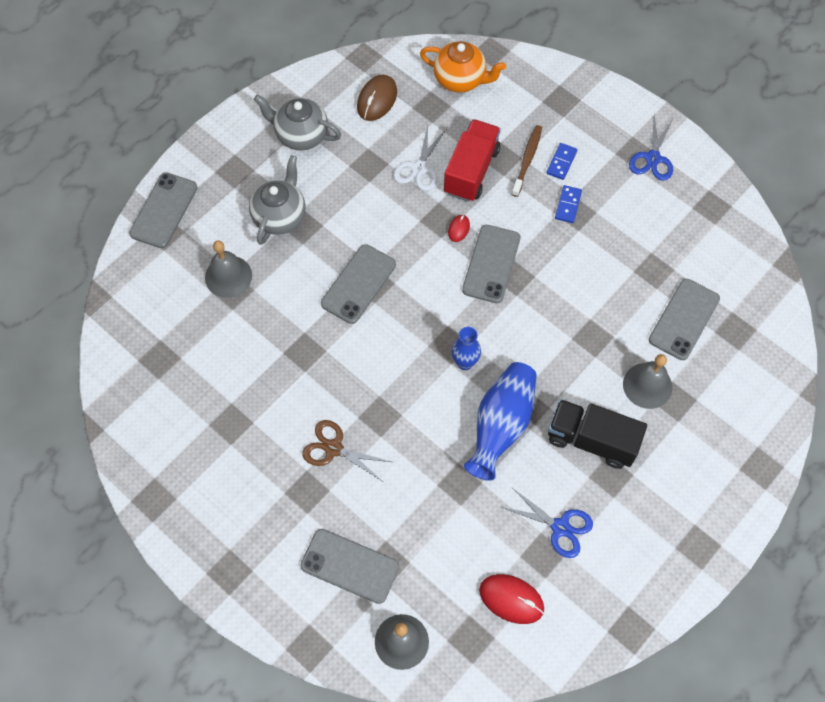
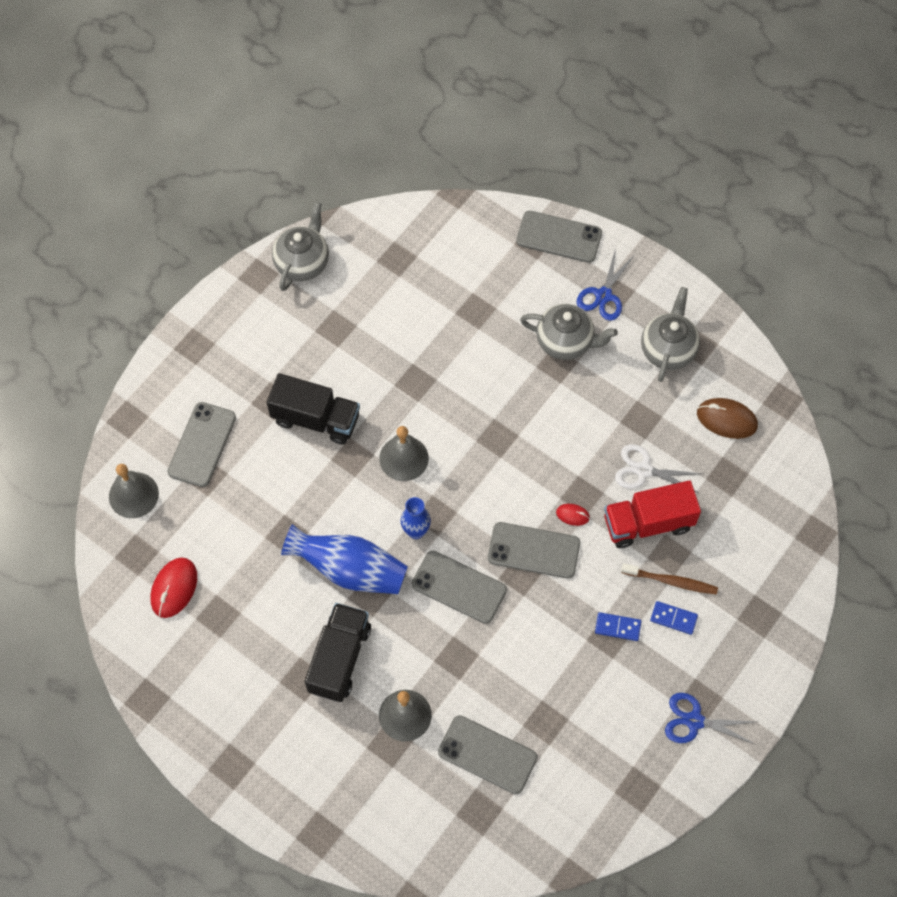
camera: 85 degrees right, 0 degrees up
grey bell [205,241,252,298] -> grey bell moved to [379,426,429,481]
brown scissors [302,420,391,481] -> black truck [267,373,360,445]
grey phone [321,244,396,324] -> grey phone moved to [412,551,507,624]
orange teapot [420,41,506,93] -> none
red truck [444,119,501,202] -> red truck turned 150 degrees clockwise [604,480,701,548]
blue scissors [501,489,593,558] -> blue scissors moved to [577,248,635,321]
none -> grey teapot [272,202,329,291]

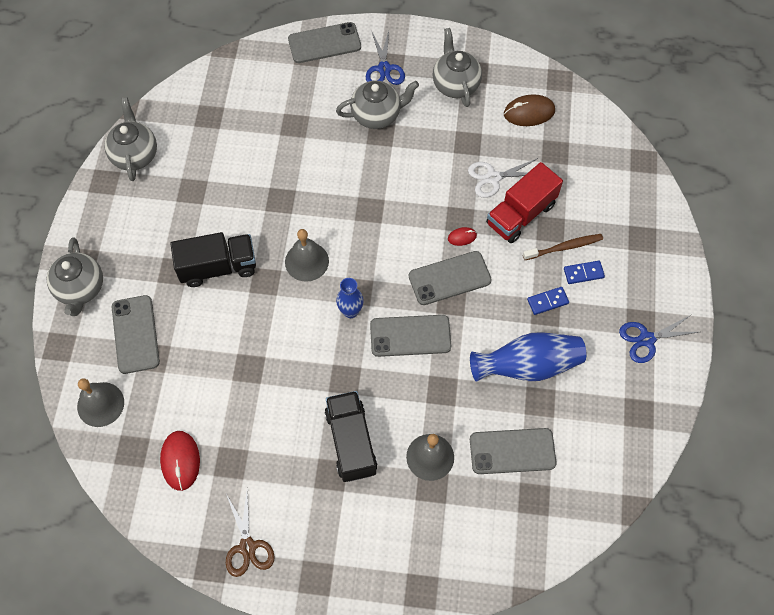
camera: 30 degrees left, 0 degrees up
blue vase [281,524,408,594] -> blue vase moved to [470,332,586,382]
none -> grey teapot [47,237,103,316]
none -> brown scissors [226,492,275,577]

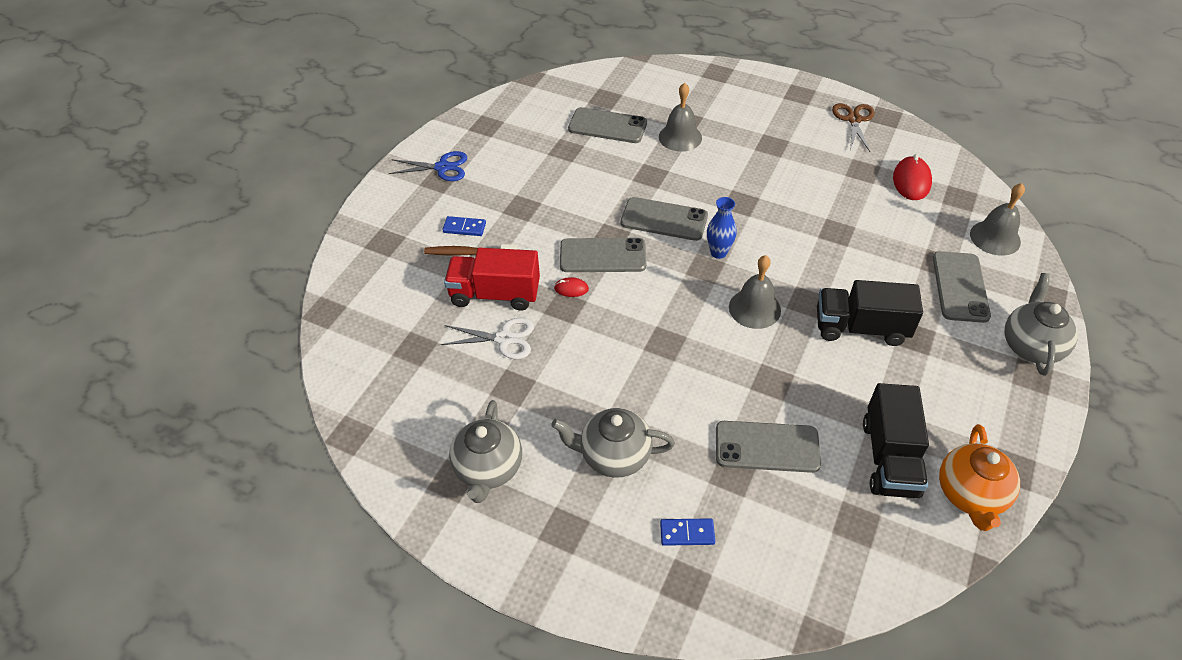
camera: 160 degrees left, 15 degrees down
grey teapot [104,97,157,181] -> orange teapot [939,424,1020,531]
grey phone [288,22,361,63] -> grey phone moved to [716,421,821,473]
black truck [325,391,377,482] -> black truck moved to [863,383,929,498]
blue scissors [366,31,405,85] -> none
blue vase [470,332,586,382] -> none
red truck [486,162,563,243] -> red truck turned 150 degrees counterclockwise [444,248,540,311]
brown mouse [504,94,555,126] -> none
blue domino [527,287,569,315] -> blue domino moved to [660,518,715,546]

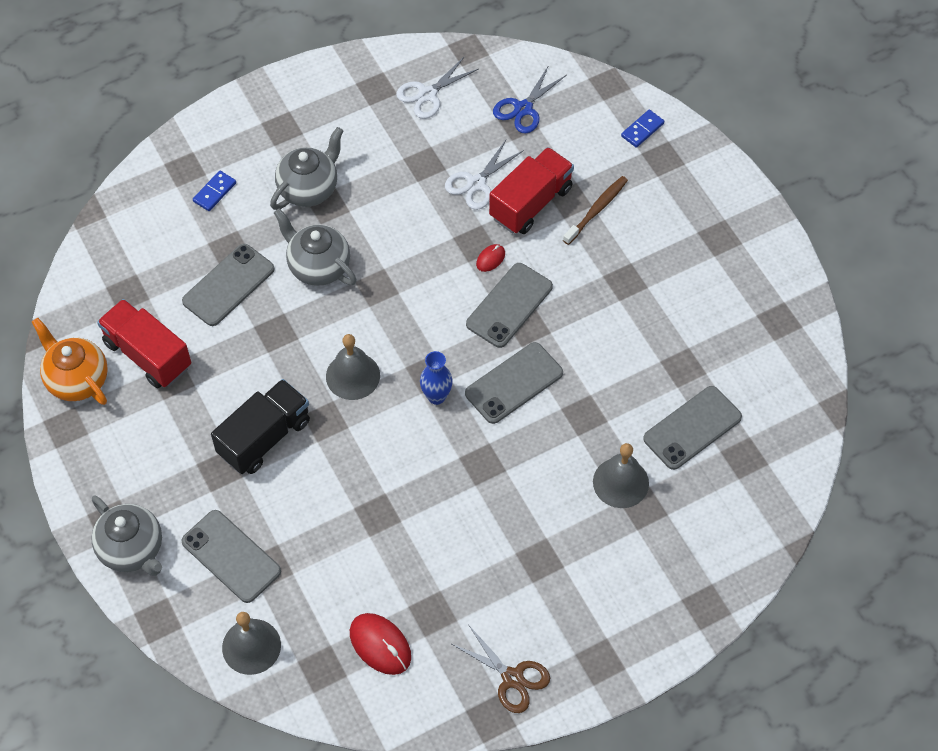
camera: 125 degrees right, 10 degrees up
blue scissors [389,151,467,181] -> blue scissors moved to [493,65,567,133]
blue domino [442,216,486,236] -> blue domino moved to [621,110,664,148]
grey teapot [449,400,522,503] -> grey teapot moved to [274,209,357,286]
black truck [863,383,929,498] -> red truck [97,299,191,388]
none -> white scissors [396,56,479,119]

